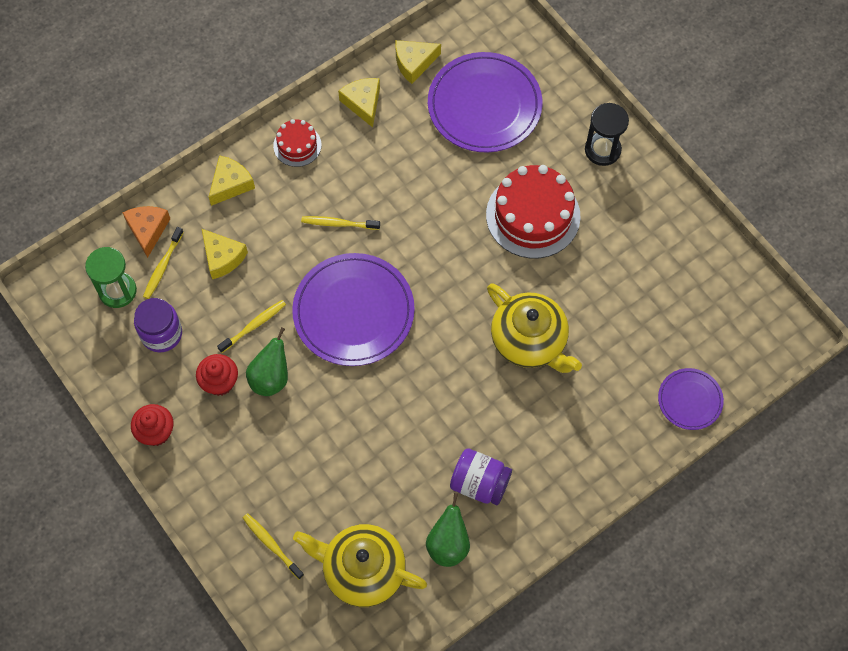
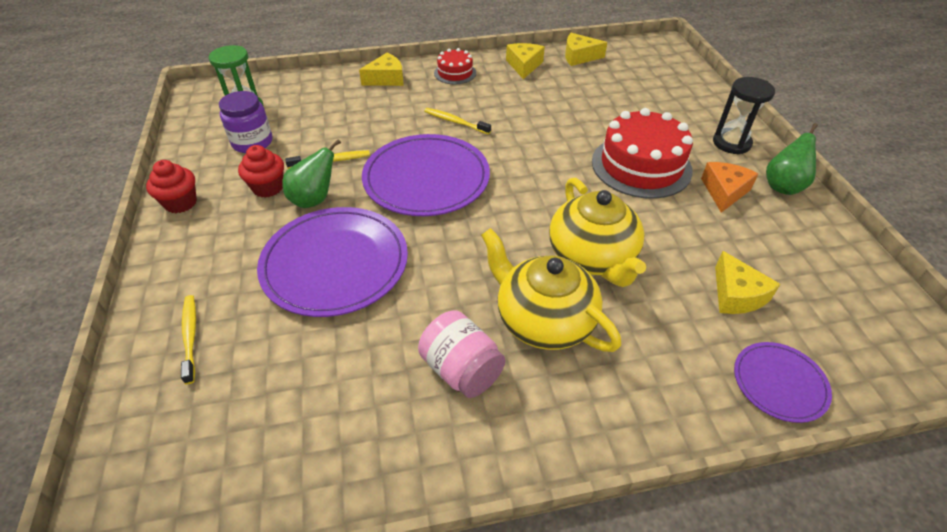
camera: 25 degrees right, 20 degrees down
orange cheese [122,206,170,258] -> orange cheese moved to [701,162,758,213]
yellow toothbrush [143,227,184,299] -> none
yellow cheese [202,229,248,279] -> yellow cheese moved to [715,251,780,314]
yellow teapot [293,524,427,607] -> yellow teapot moved to [481,228,621,352]
green pear [426,493,470,567] -> green pear moved to [766,123,818,195]
purple plate [428,52,542,152] -> purple plate moved to [257,207,408,317]
purple jar [450,448,512,505] -> pink jar [418,310,505,398]

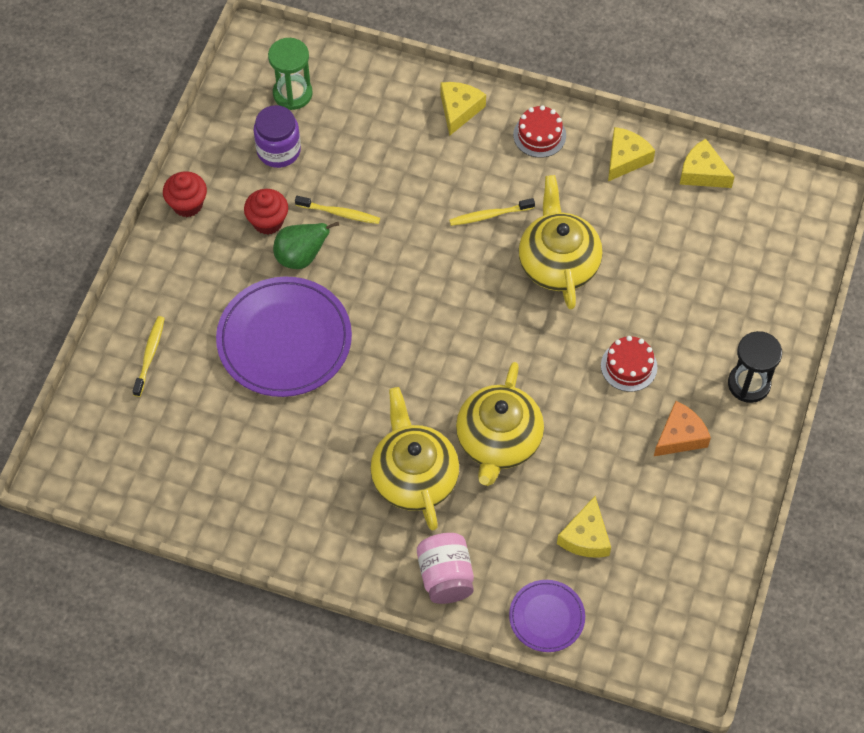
camera: 30 degrees right, 15 degrees up
yellow cheese [359,53,403,86] -> yellow cheese turned 75 degrees counterclockwise [440,82,486,136]
purple plate [362,134,490,216] -> none
pink jar [418,310,505,398] -> pink jar moved to [417,533,474,604]
yellow toothbrush [424,108,491,134] -> yellow toothbrush turned 75 degrees counterclockwise [449,198,535,226]
red cake [592,108,693,199] -> red cake [601,336,657,392], size x0.52
green pear [766,123,818,195] -> none
none -> yellow teapot [519,175,603,310]

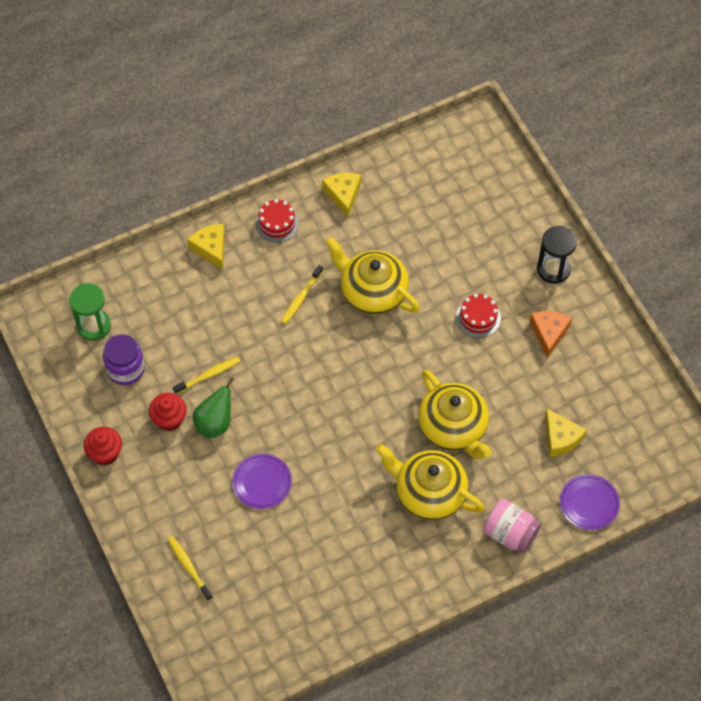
camera: 45 degrees left, 0 degrees up
purple plate [216,276,352,397] -> purple plate [232,454,292,509], size x0.52
yellow cheese [680,139,735,188] -> none

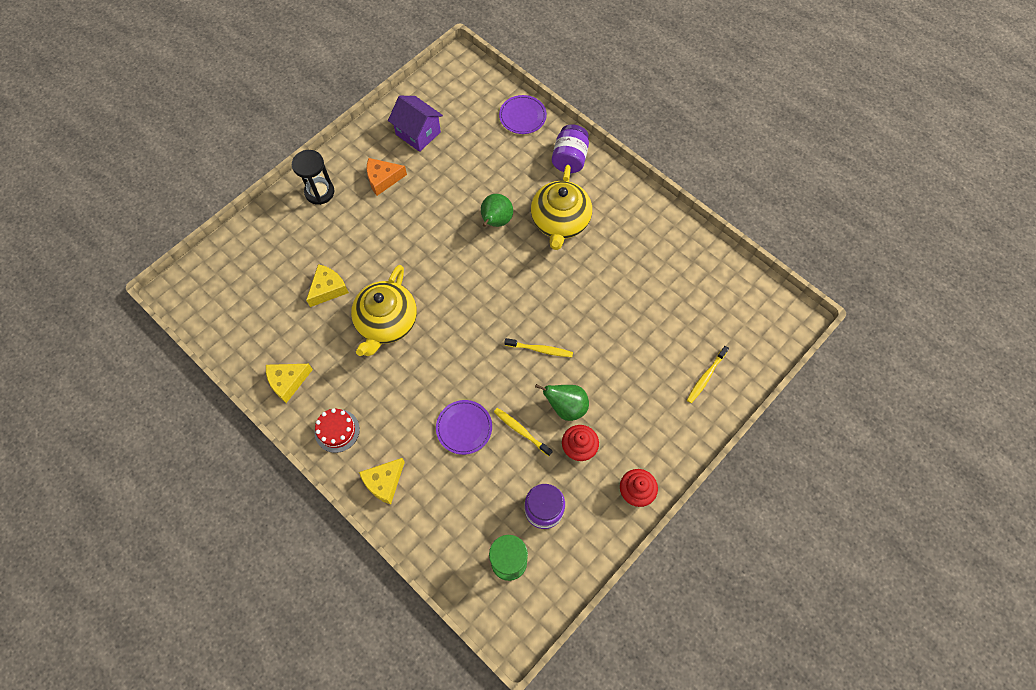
camera: 110 degrees left, 5 degrees up
purple plate [232,454,292,509] -> purple plate moved to [436,400,492,455]
yellow toothbrush [281,265,323,324] -> yellow toothbrush moved to [504,338,573,357]
yellow teapot [418,370,492,459] -> green pear [481,194,513,227]
red cake [456,294,501,338] -> none
pink jar [483,499,541,554] -> purple jar [552,125,589,173]
yellow cheese [545,409,587,457] -> yellow cheese moved to [306,264,349,307]
none -> purple house [388,96,443,152]

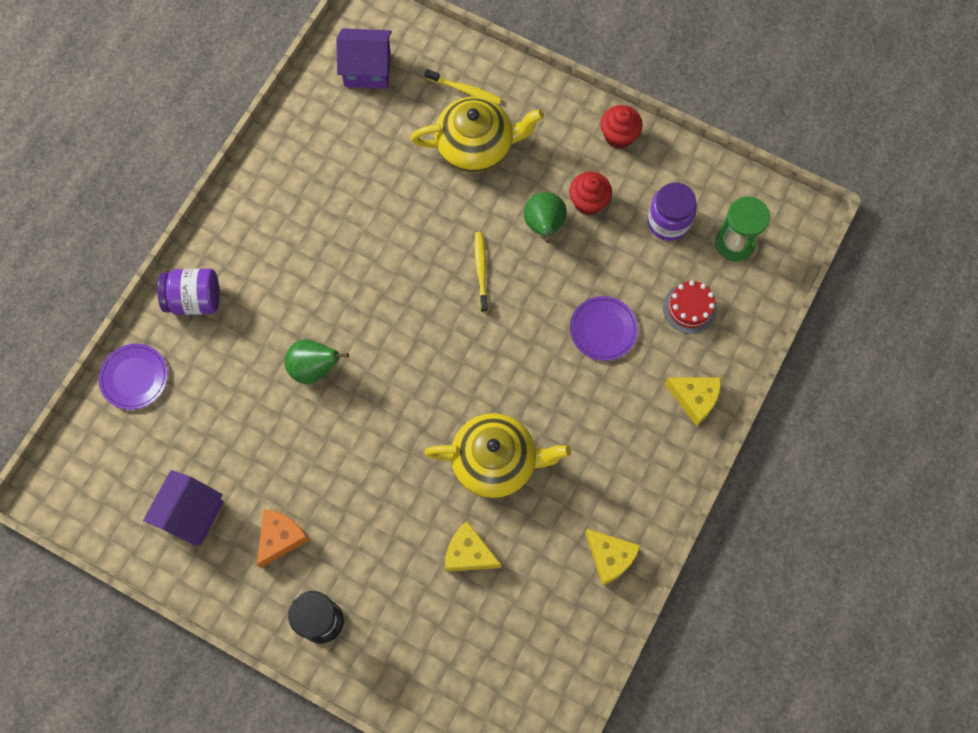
camera: 105 degrees left, 5 degrees up
red cake [315,408,360,453] -> red cake moved to [663,281,717,334]
orange cheese [367,158,407,196] -> orange cheese turned 120 degrees counterclockwise [257,509,310,568]
yellow toothbrush [494,408,552,456] -> none
yellow teapot [531,165,592,250] -> yellow teapot moved to [411,97,544,173]
none -> purple house [336,28,392,89]

